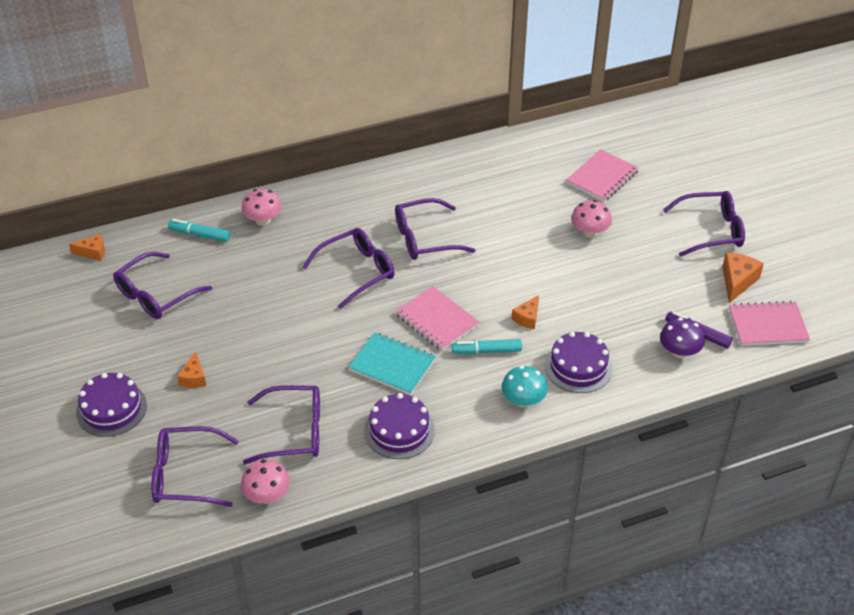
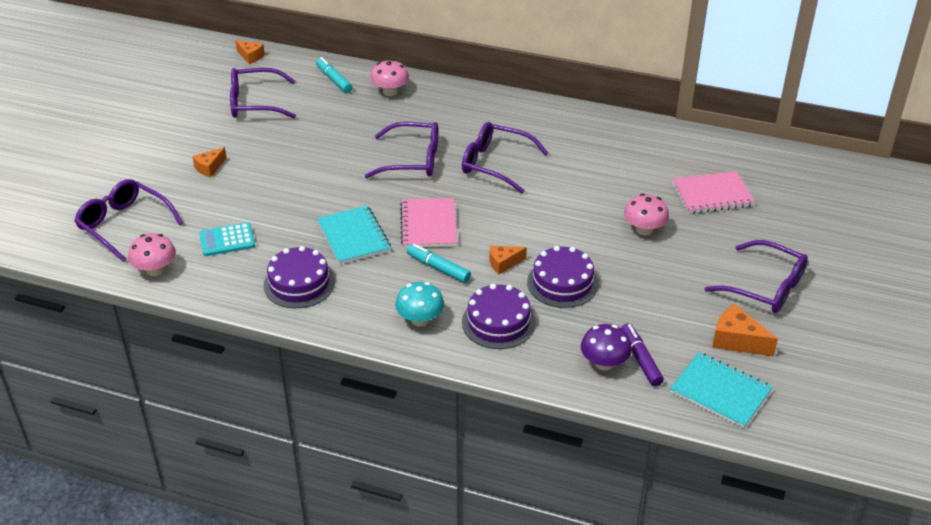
camera: 40 degrees right, 5 degrees down
purple cake [76,373,147,437] -> purple cake moved to [527,246,599,308]
purple glasses [243,385,320,464] -> turquoise calculator [199,223,255,256]
orange cheese [722,252,764,303] -> orange cheese turned 120 degrees counterclockwise [712,304,778,357]
pink notebook [729,301,810,346] -> turquoise notebook [670,352,773,428]

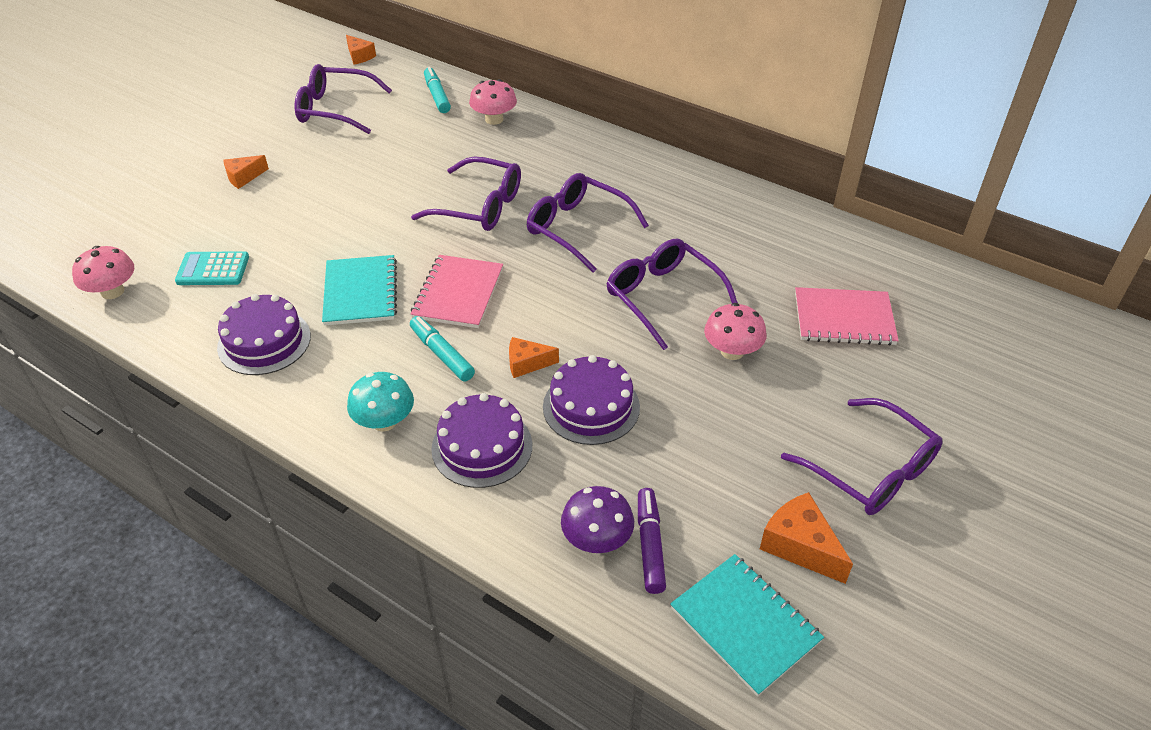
camera: 15 degrees right, 5 degrees up
purple glasses [74,179,183,262] -> purple glasses moved to [606,239,738,350]

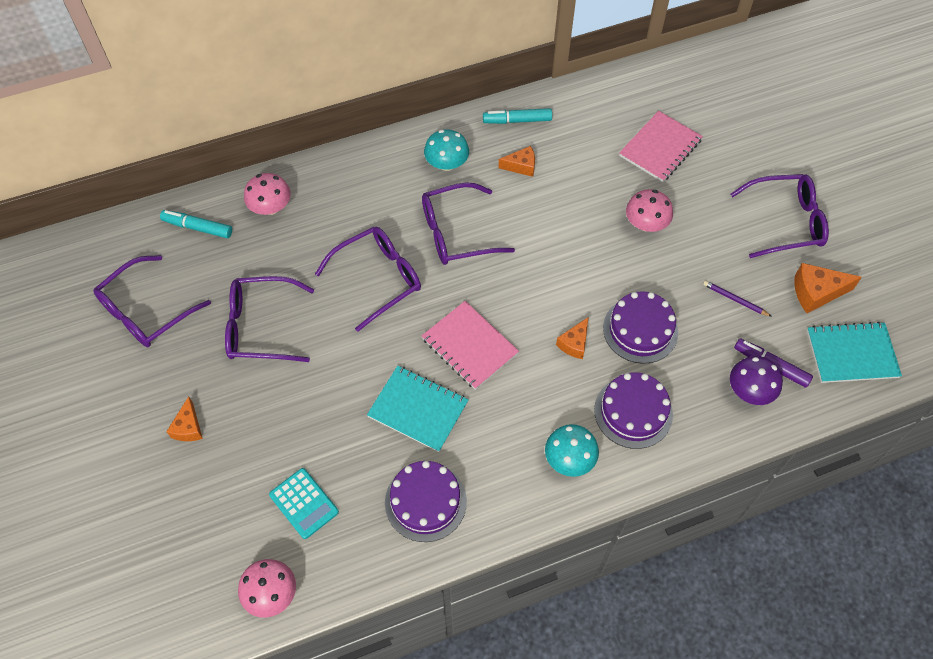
camera: 55 degrees left, 15 degrees up
turquoise calculator [175,251,249,285] -> turquoise calculator turned 75 degrees counterclockwise [269,468,339,539]
orange cheese [346,35,376,65] -> orange cheese moved to [498,146,535,177]
turquoise marker [410,316,475,381] -> turquoise marker moved to [483,108,552,124]
purple glasses [606,239,738,350] -> purple glasses moved to [225,276,314,362]
none -> turquoise mushroom [424,129,469,171]
none -> purple pencil [703,280,772,317]

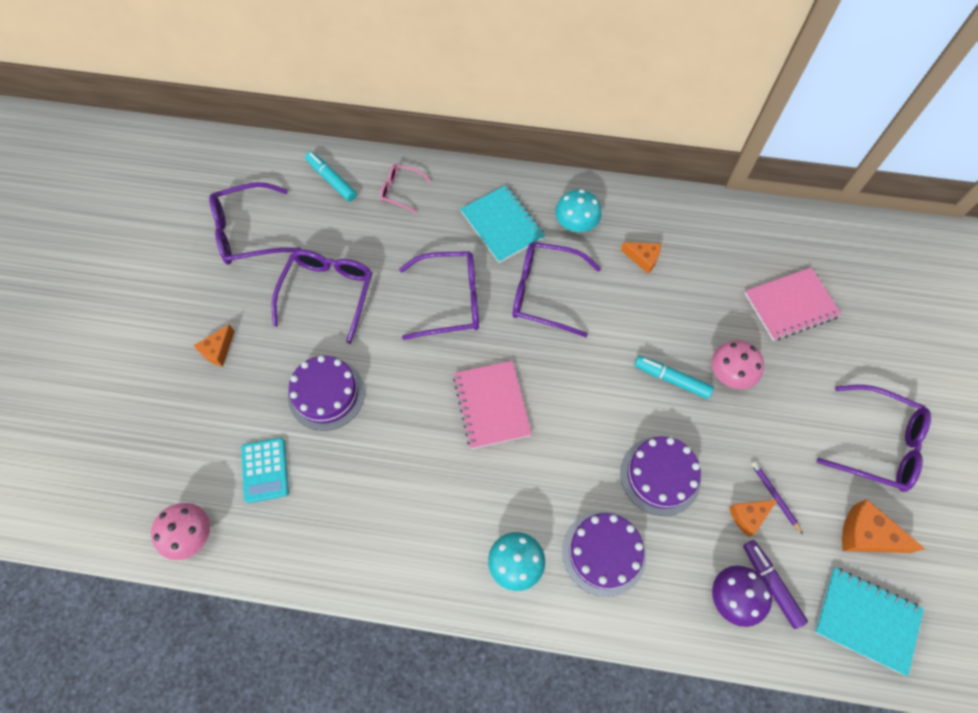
camera: 30 degrees right, 5 degrees up
purple glasses [225,276,314,362] -> purple glasses turned 75 degrees clockwise [272,250,372,344]
pink mushroom [244,173,291,215] -> pink glasses [380,164,431,213]
turquoise notebook [367,366,469,452] -> turquoise notebook moved to [460,185,545,263]
purple cake [385,461,467,542] -> purple cake moved to [288,356,365,431]
turquoise marker [483,108,552,124] -> turquoise marker moved to [634,356,714,399]
orange cheese [556,317,588,359] -> orange cheese moved to [729,499,778,537]

